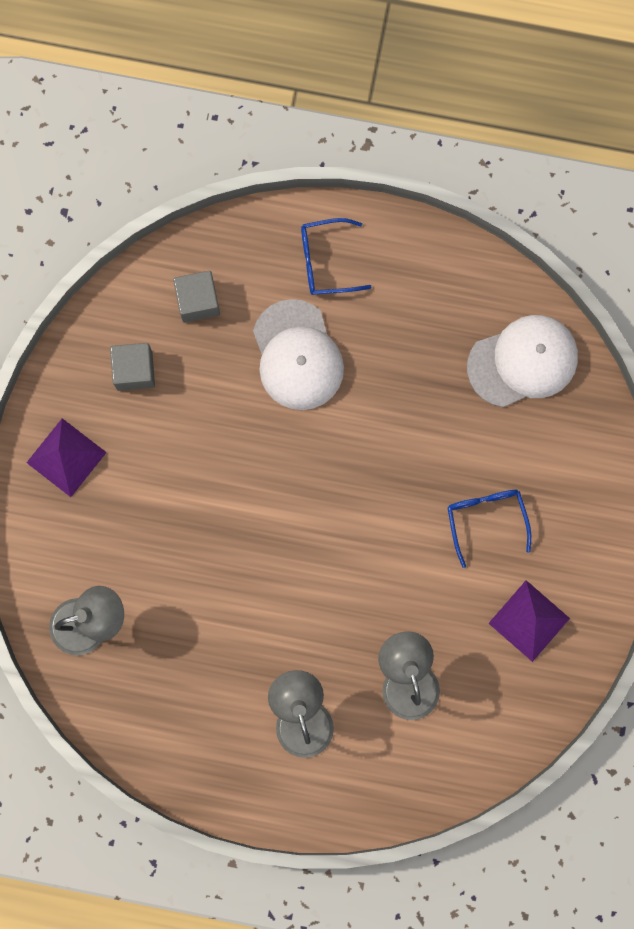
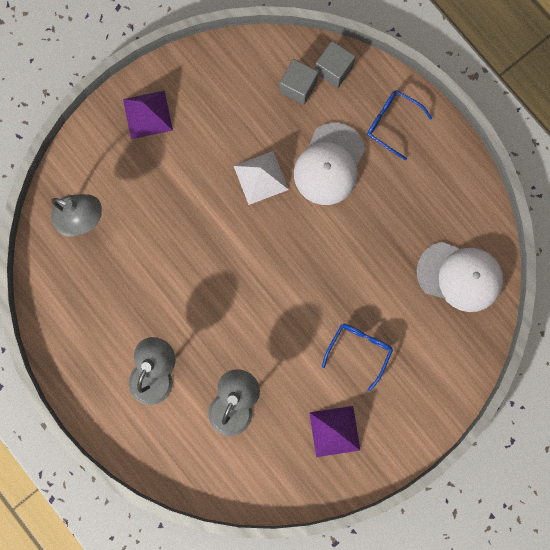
camera: 40 degrees right, 0 degrees up
grey cube [110,343,155,391] -> grey cube moved to [315,41,355,88]
none -> white pyramid [234,151,289,205]

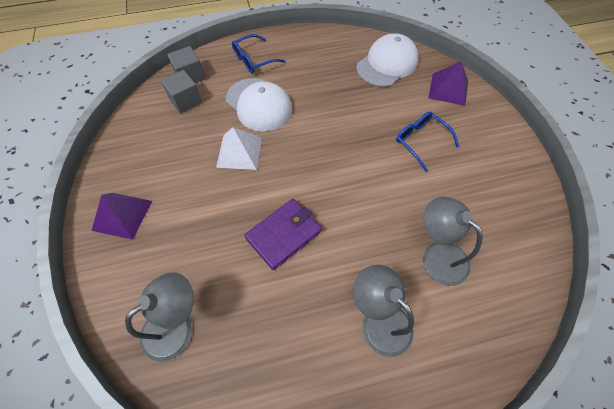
camera: 65 degrees left, 20 degrees down
purple pyramid [309,406,360,457] -> purple pyramid moved to [428,62,468,106]
none -> purple wallet [244,198,322,270]

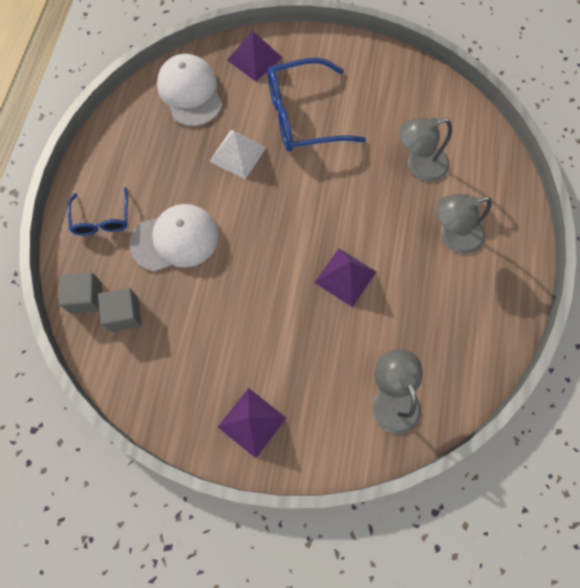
camera: 65 degrees left, 10 degrees up
white pyramid [216,127,262,170] -> white pyramid moved to [209,130,266,180]
purple wallet [244,198,322,270] -> purple pyramid [314,248,376,307]
blue glasses [396,112,459,172] -> blue glasses [268,57,366,151], size x1.77

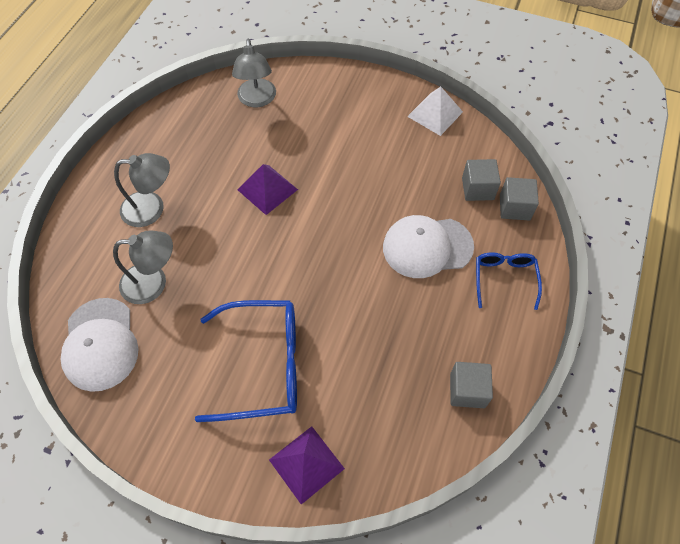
camera: 170 degrees left, 10 degrees down
white cap [157,54,223,126] -> white cap moved to [61,298,139,392]
white pyramid [209,130,266,180] -> white pyramid moved to [407,86,463,136]
purple pyramid [218,388,286,458] -> none
none -> grey cube [450,362,493,408]

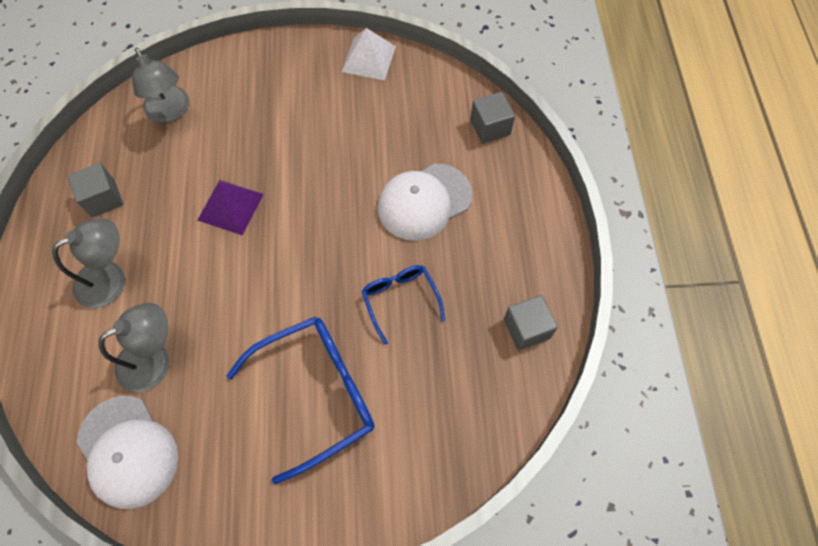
camera: 25 degrees left, 5 degrees up
purple pyramid [269,426,345,504] -> none
grey cube [462,159,501,201] -> grey cube moved to [67,163,123,218]
blue glasses [476,252,542,310] -> blue glasses moved to [361,265,445,345]

